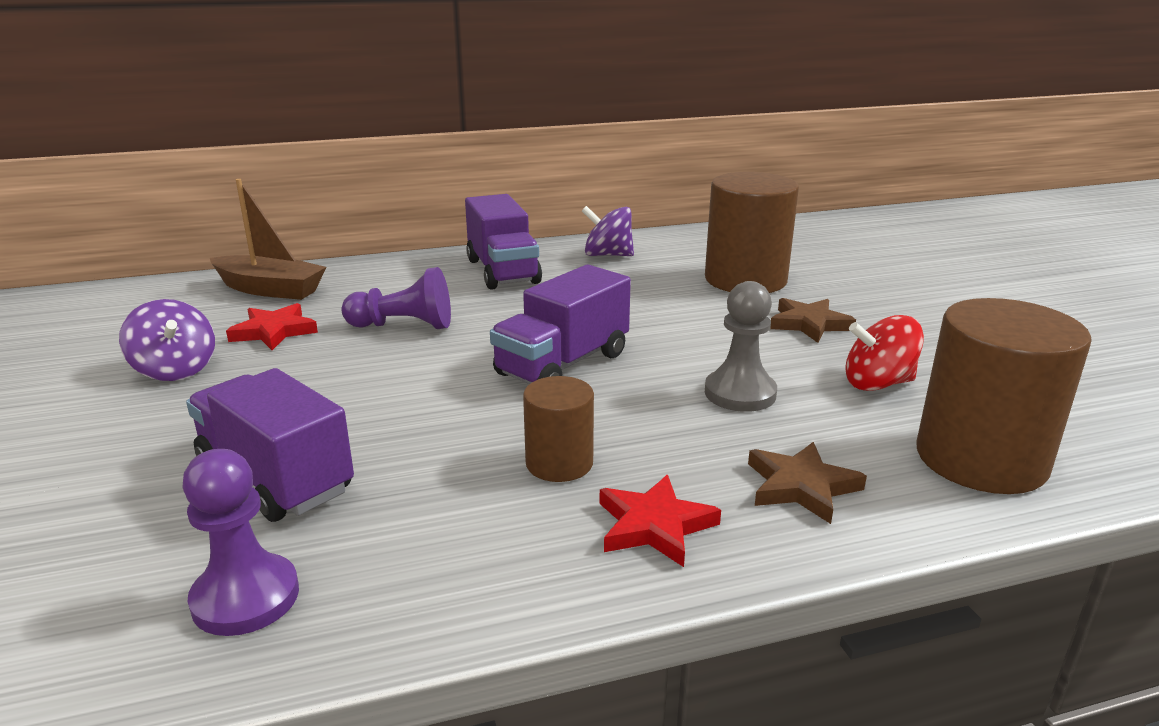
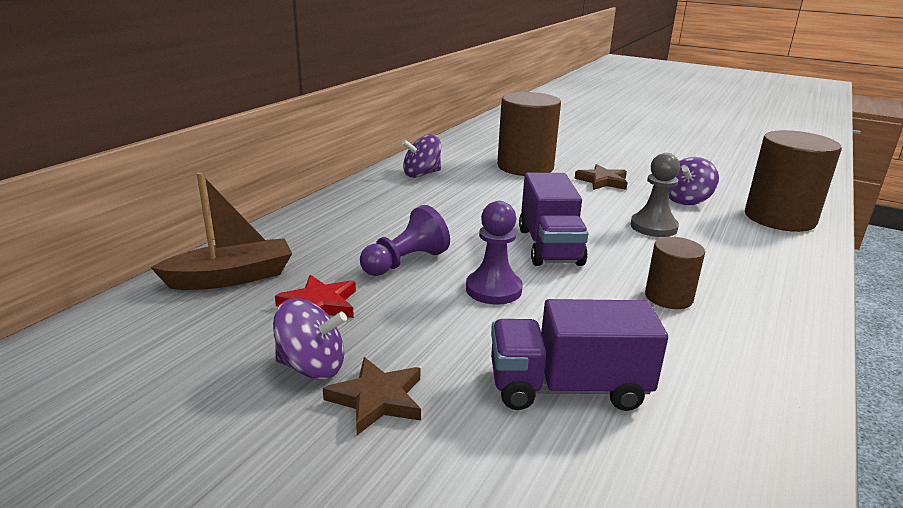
camera: 45 degrees left, 0 degrees up
purple pawn [182,449,299,636] -> purple pawn moved to [466,201,523,305]
purple truck [465,194,542,290] -> none
red star [599,475,721,567] -> none
brown star [748,442,867,524] -> brown star moved to [323,357,421,435]
red spinning top [845,315,924,391] -> purple spinning top [669,157,719,205]

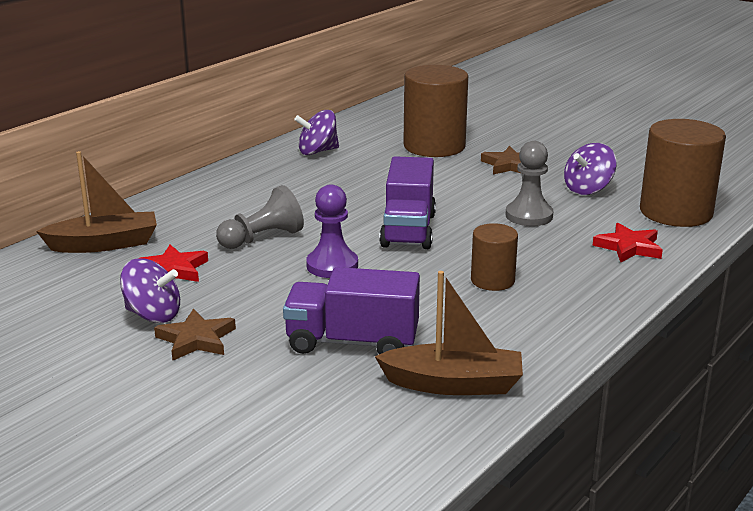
camera: 10 degrees right, 0 degrees up
purple pawn [360,205,450,276] -> grey pawn [216,185,304,249]
none -> brown boat [375,271,523,395]
none -> red star [592,223,663,262]

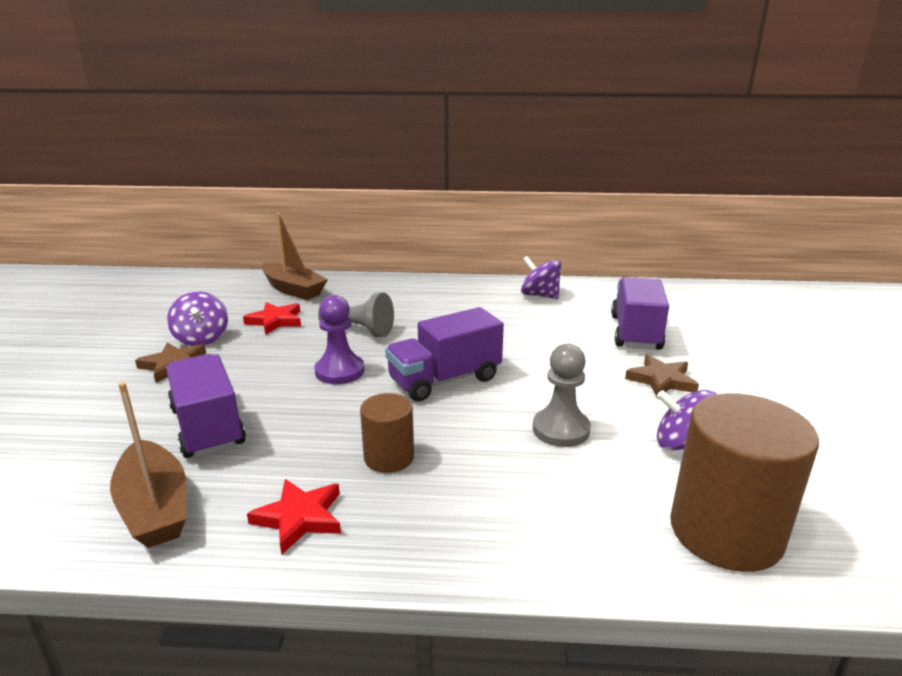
camera: 55 degrees right, 0 degrees up
brown cylinder [403,65,468,157] -> purple truck [611,277,669,350]
red star [592,223,663,262] -> red star moved to [247,479,341,555]

